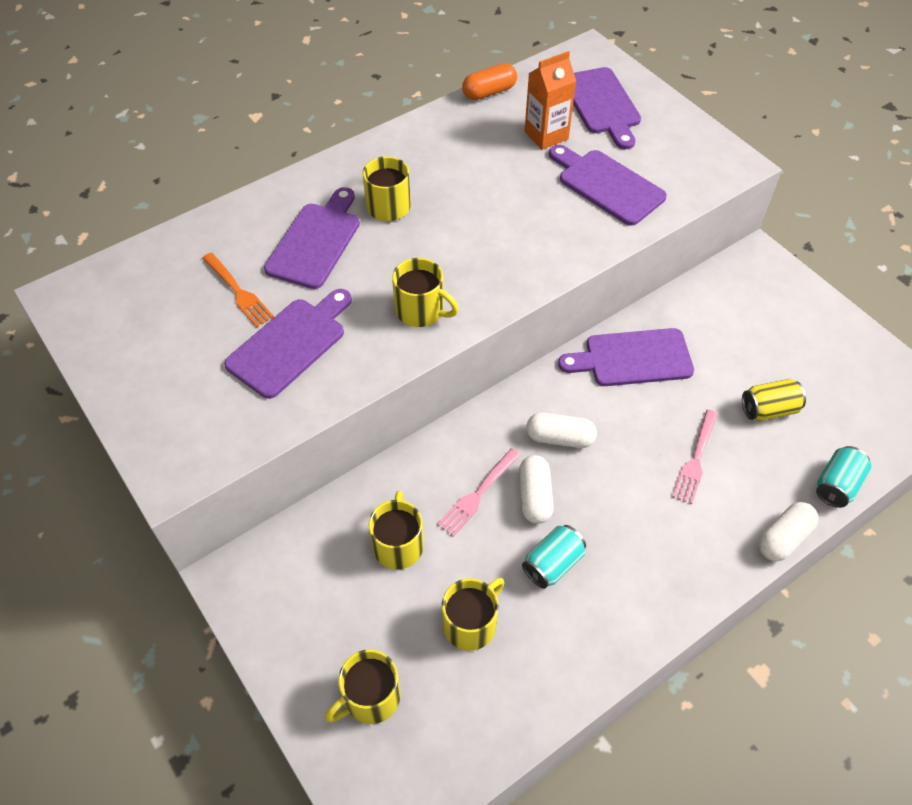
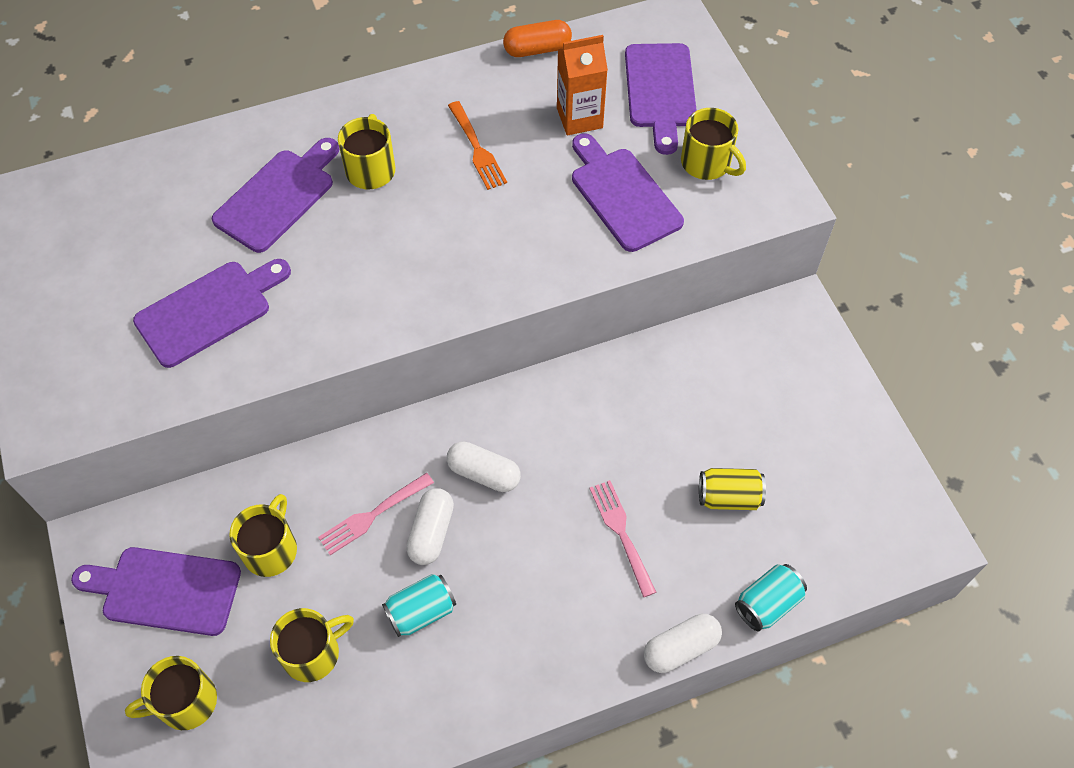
camera: 15 degrees right, 5 degrees up
orange fork [202,252,274,327] -> orange fork moved to [448,101,507,190]
yellow mug [392,258,459,327] -> yellow mug moved to [681,108,746,180]
purple cutting board [558,328,694,386] -> purple cutting board moved to [71,547,241,636]
pink fork [672,410,718,504] -> pink fork turned 120 degrees clockwise [589,480,656,597]

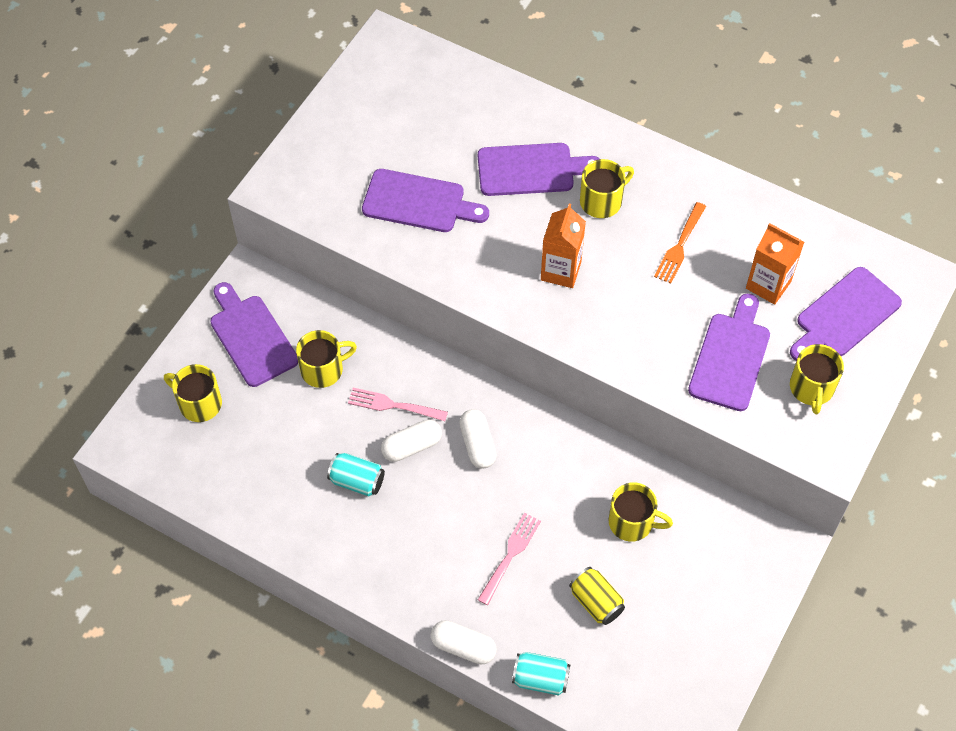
camera: 50 degrees right, 0 degrees up
yellow mug [270,608,354,682] -> yellow mug moved to [608,482,673,542]
orange capsule [503,20,572,57] -> none
none -> orange carton [541,204,586,288]

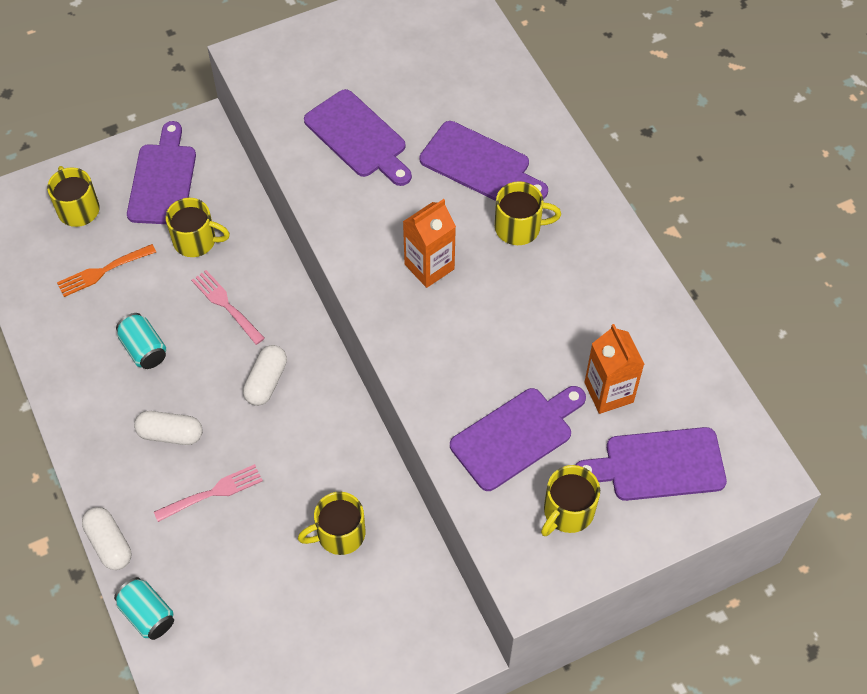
camera: 35 degrees right, 0 degrees up
white capsule [381,420,442,462] -> white capsule moved to [134,411,203,445]
yellow can [569,567,625,625] -> none
yellow mug [608,482,673,542] -> yellow mug turned 105 degrees clockwise [298,492,365,555]
orange fork [654,202,706,284] -> orange fork moved to [57,244,156,297]

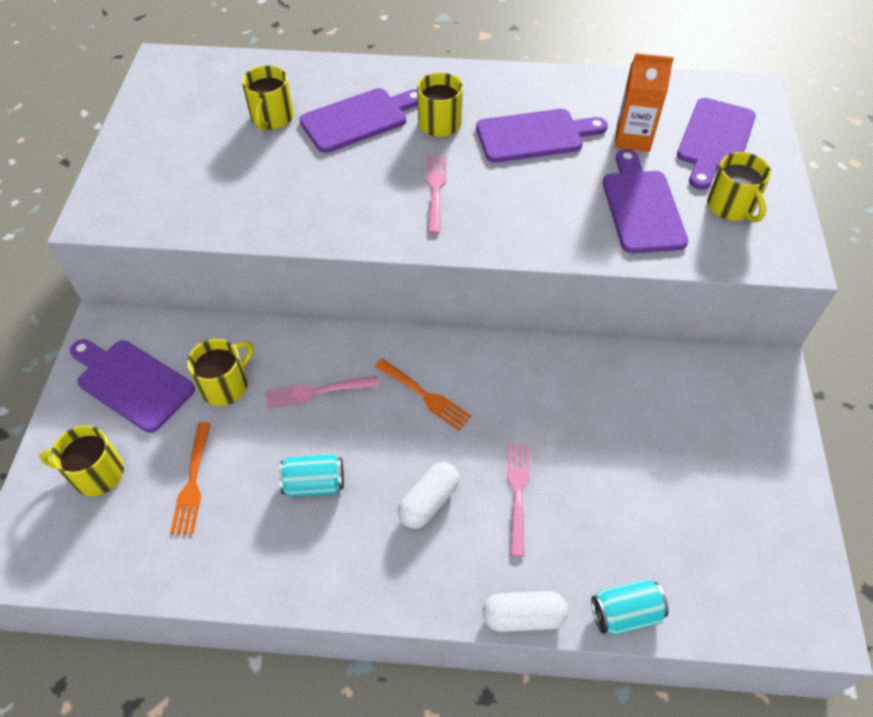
camera: 60 degrees left, 5 degrees down
white capsule [243,345,287,406] -> orange fork [375,358,472,431]
yellow mug [298,492,365,555] -> yellow mug moved to [242,65,294,131]
purple cutting board [304,89,412,186] -> purple cutting board moved to [476,109,608,163]
orange carton [403,199,456,288] -> pink fork [427,155,447,234]

